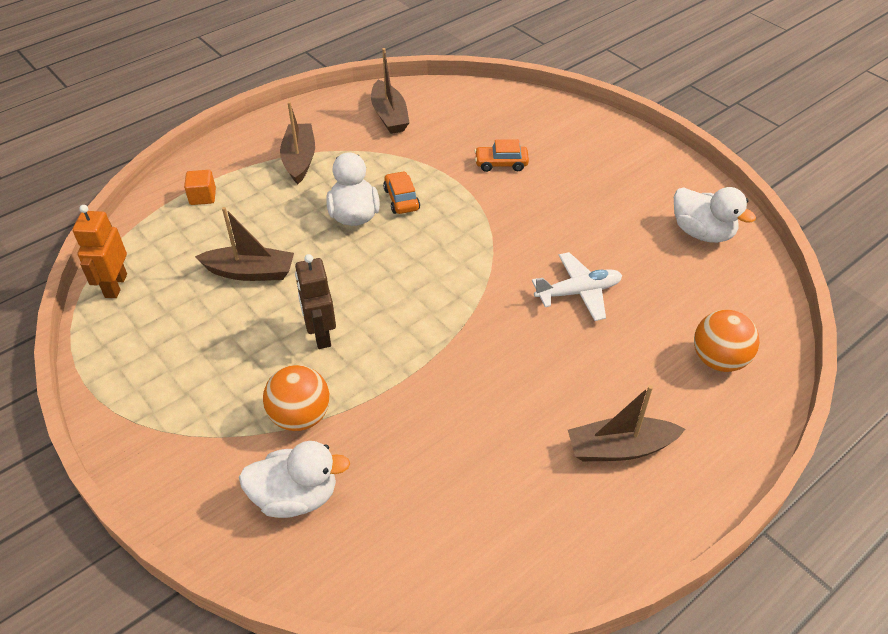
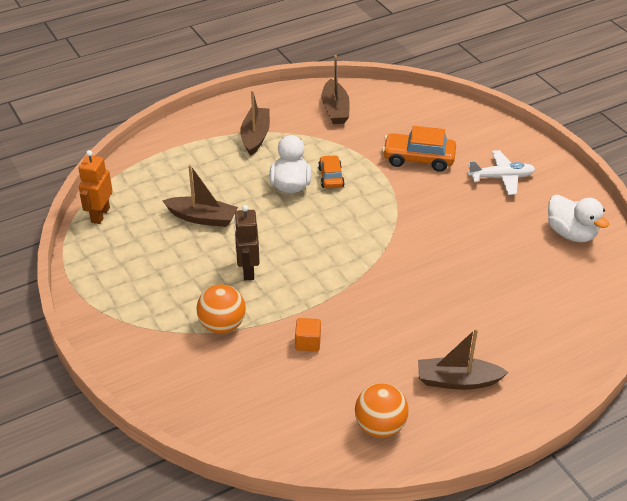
camera: 10 degrees right, 5 degrees down
orange cube [184,170,216,205] -> orange cube moved to [295,318,321,351]
white duck [239,441,350,518] -> none
orange car [475,139,529,172] -> orange car [382,126,456,172], size x1.62
white plane [532,252,622,321] -> white plane moved to [468,150,535,195]
orange ball [694,310,760,372] -> orange ball moved to [355,383,409,438]

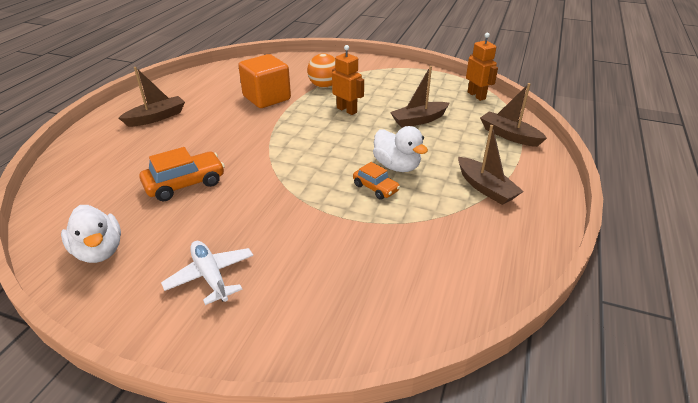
camera: 140 degrees right, 5 degrees down
brown robot [234,205,260,280] -> orange robot [332,45,364,115]
orange cube [295,318,321,351] -> orange cube [238,54,291,108], size x2.21
brown boat [322,55,350,124] -> brown boat moved to [480,83,547,147]
orange ball [355,383,409,438] -> none
orange car [382,126,456,172] -> orange car moved to [139,147,225,201]
white plane [468,150,535,195] -> white plane turned 105 degrees clockwise [161,241,253,305]
white duck [548,195,609,242] -> white duck turned 135 degrees counterclockwise [61,205,121,263]

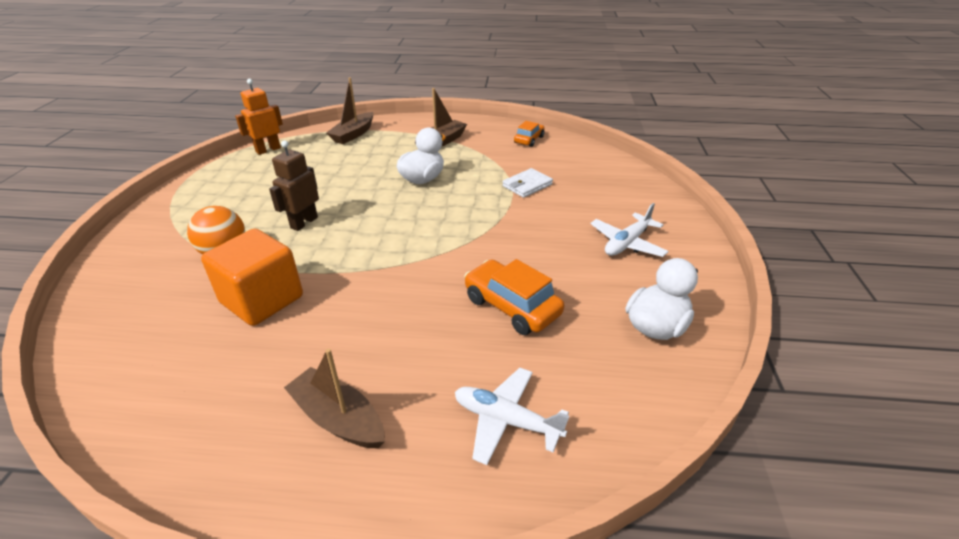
camera: 105 degrees left, 0 degrees up
orange robot [332,45,364,115] -> brown robot [269,140,319,231]
orange car [353,162,400,200] -> orange car moved to [514,121,544,147]
brown boat [390,66,450,128] -> none
none -> white plane [455,368,569,465]
none -> white wallet [502,168,553,198]

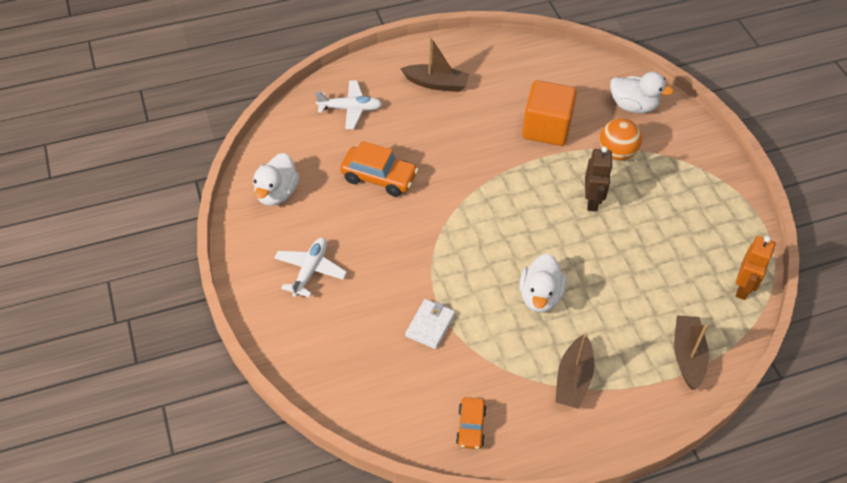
camera: 155 degrees right, 15 degrees up
none -> white duck [610,72,674,113]

